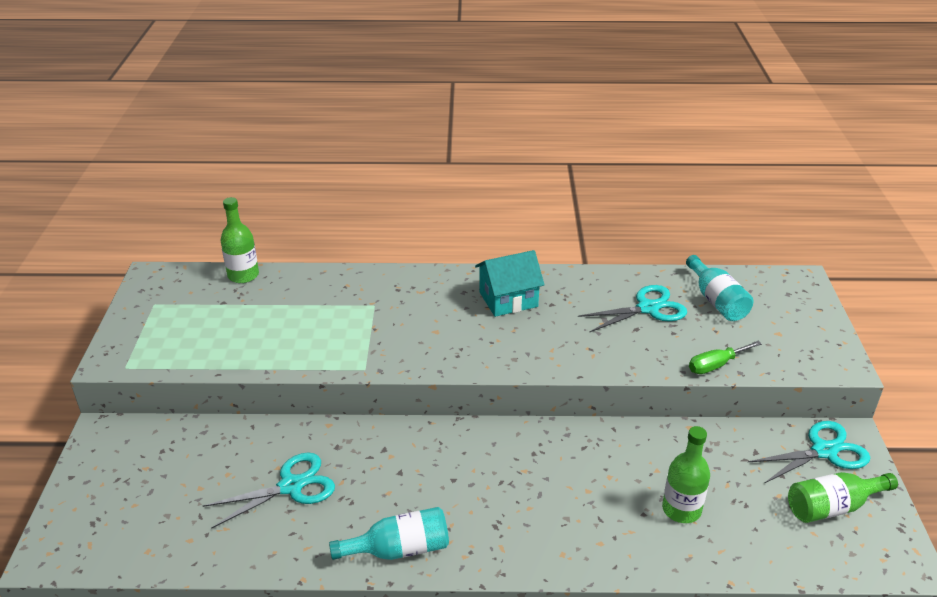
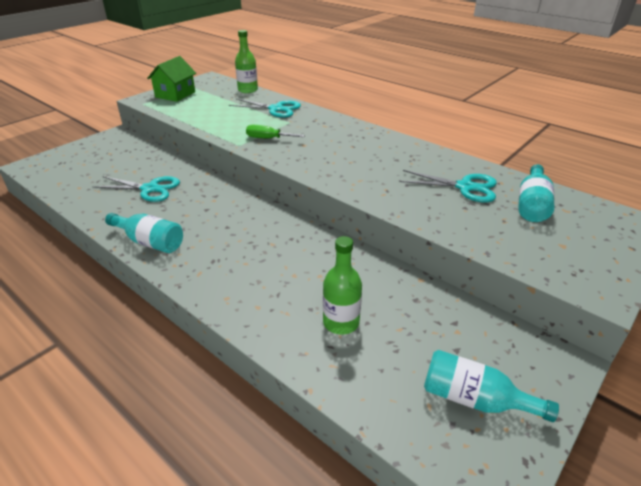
camera: 40 degrees right, 0 degrees up
turquoise house [475,250,545,317] -> none
green screwdriver [689,341,762,374] -> green screwdriver moved to [246,125,305,139]
turquoise scissors [748,421,870,483] -> turquoise scissors moved to [229,99,301,118]
green bottle [788,472,898,523] -> turquoise bottle [424,350,559,422]
none -> green house [147,56,196,102]

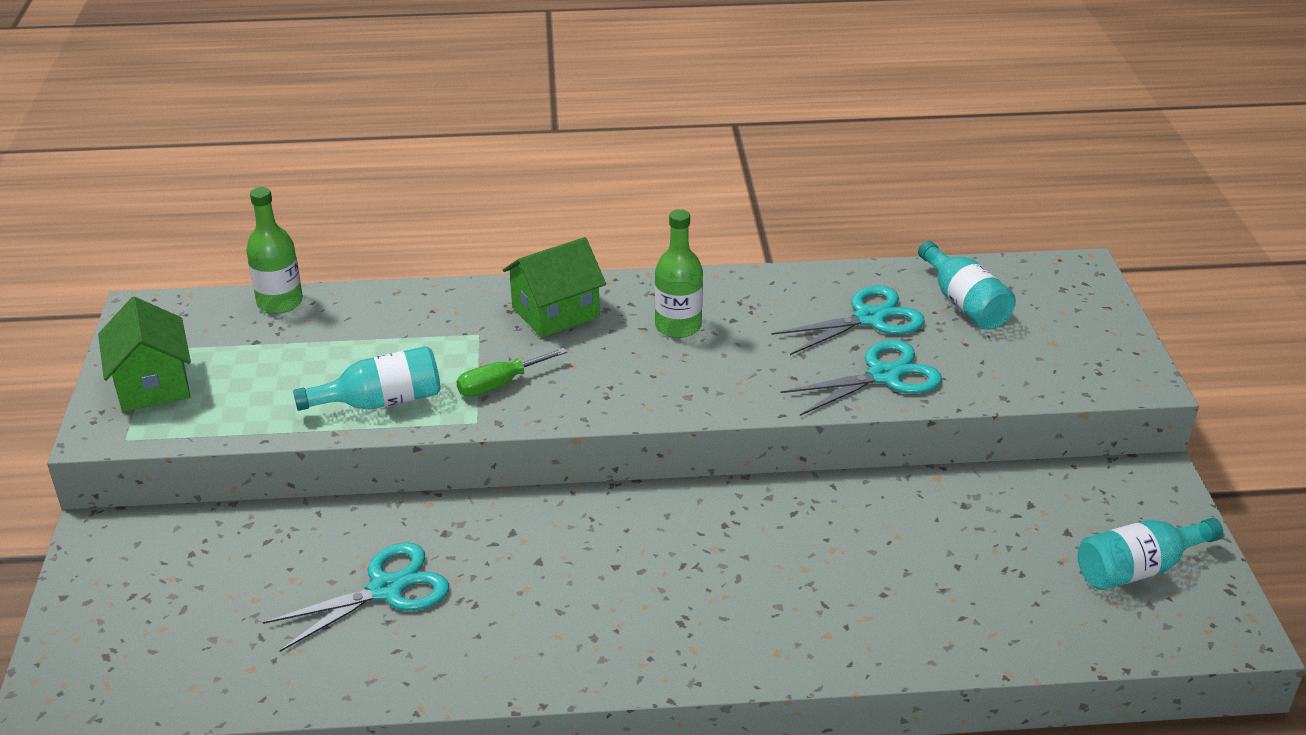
camera: 45 degrees left, 0 degrees up
turquoise bottle [105,213,183,253] -> turquoise bottle moved to [293,346,441,411]
turquoise scissors [229,99,301,118] -> turquoise scissors moved to [781,340,942,416]
green bottle [323,236,362,334] -> green bottle moved to [655,209,703,338]
none -> green house [503,237,606,338]

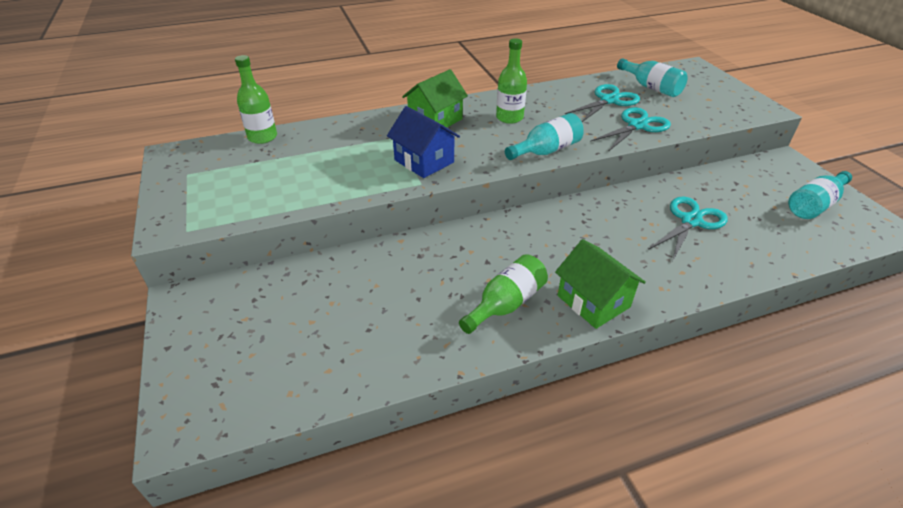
camera: 15 degrees left, 5 degrees up
green house [98,297,191,412] -> green house moved to [555,239,646,329]
turquoise scissors [263,542,449,652] -> turquoise scissors moved to [648,197,728,262]
turquoise bottle [293,346,441,411] -> turquoise bottle moved to [505,113,584,160]
green screwdriver [456,348,567,397] -> blue house [387,106,460,178]
none -> green bottle [459,254,548,334]

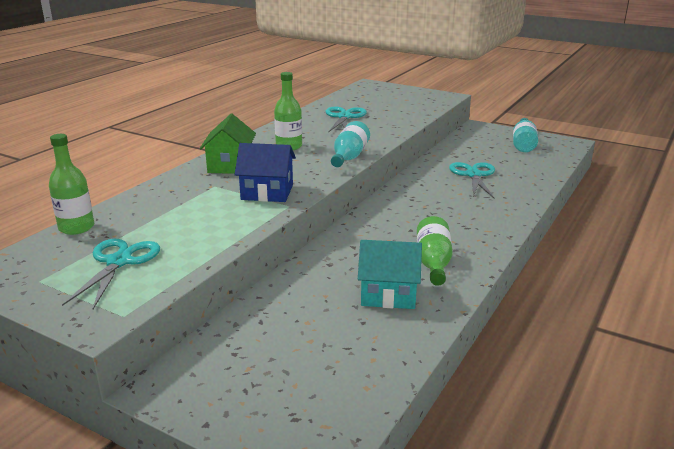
camera: 40 degrees left, 15 degrees down
green house [555,239,646,329] -> none
turquoise scissors [590,107,671,152] -> turquoise scissors moved to [62,239,160,309]
turquoise bottle [617,58,688,97] -> none
none -> turquoise house [358,240,422,309]

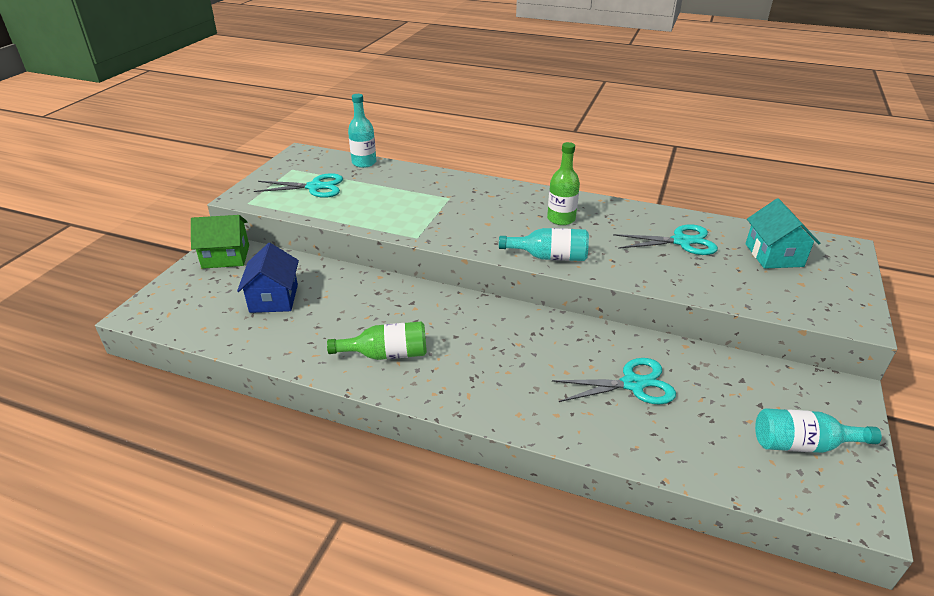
camera: 80 degrees right, 10 degrees up
green bottle [49,134,94,235] -> turquoise bottle [348,94,376,168]
green house [200,114,256,174] -> green house moved to [191,215,249,269]
blue house [234,143,296,202] -> blue house moved to [237,243,299,313]
turquoise house [358,240,422,309] -> turquoise house moved to [746,198,820,269]

